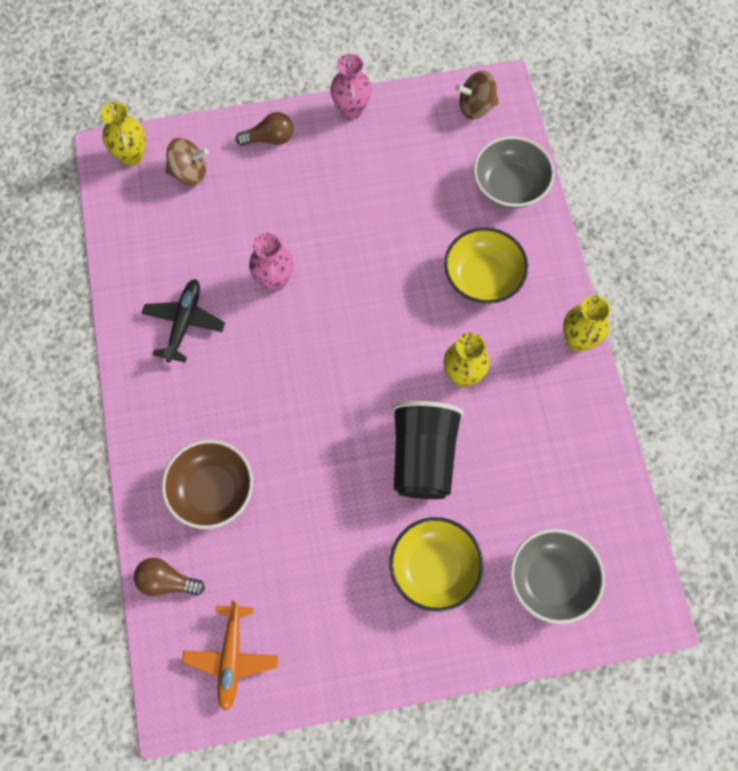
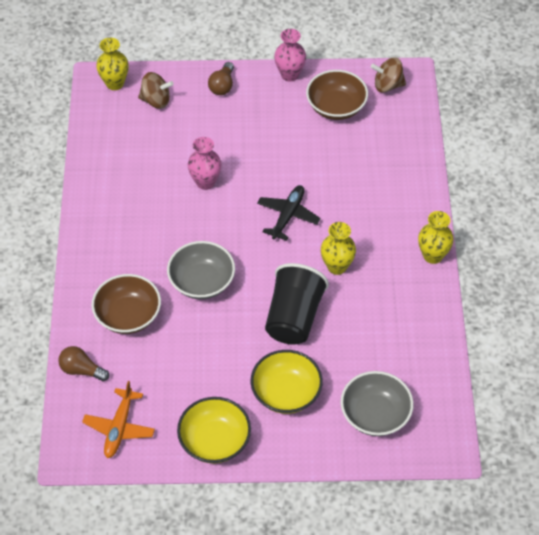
camera: 10 degrees right, 15 degrees down
black plane [142,279,225,363] -> black plane moved to [257,185,321,241]
brown light bulb [236,112,294,146] -> brown light bulb turned 105 degrees clockwise [208,62,234,95]
yellow bowl [444,227,528,304] -> yellow bowl moved to [177,397,251,463]
grey bowl [473,136,555,208] -> grey bowl moved to [167,241,235,299]
none -> brown bowl [306,70,368,120]

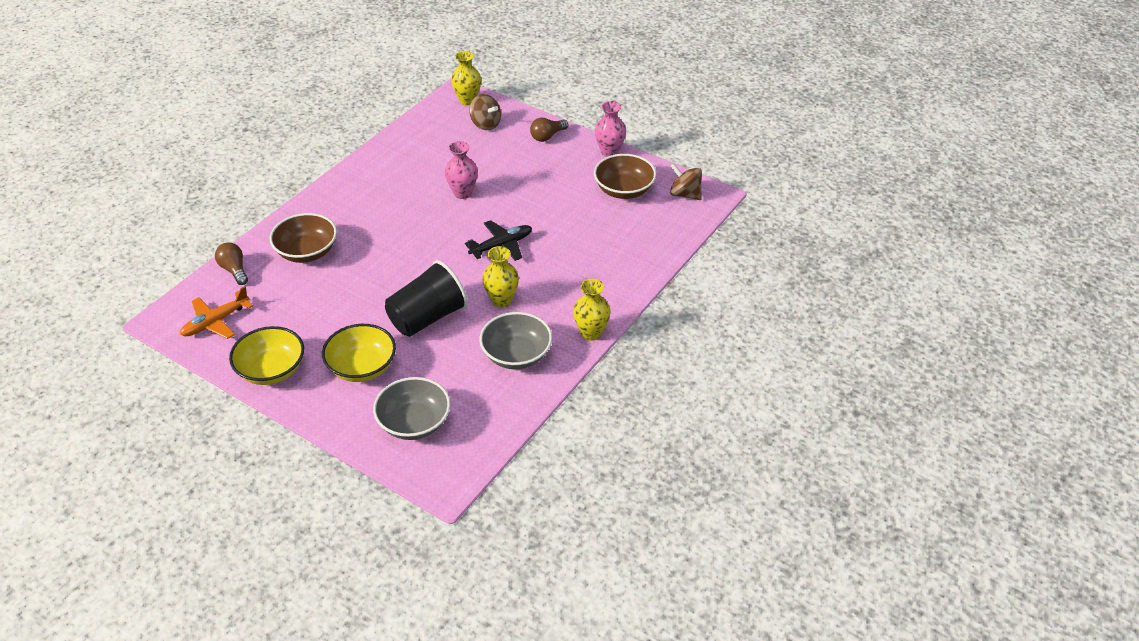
camera: 35 degrees right, 10 degrees down
grey bowl [167,241,235,299] -> grey bowl moved to [479,312,552,369]

